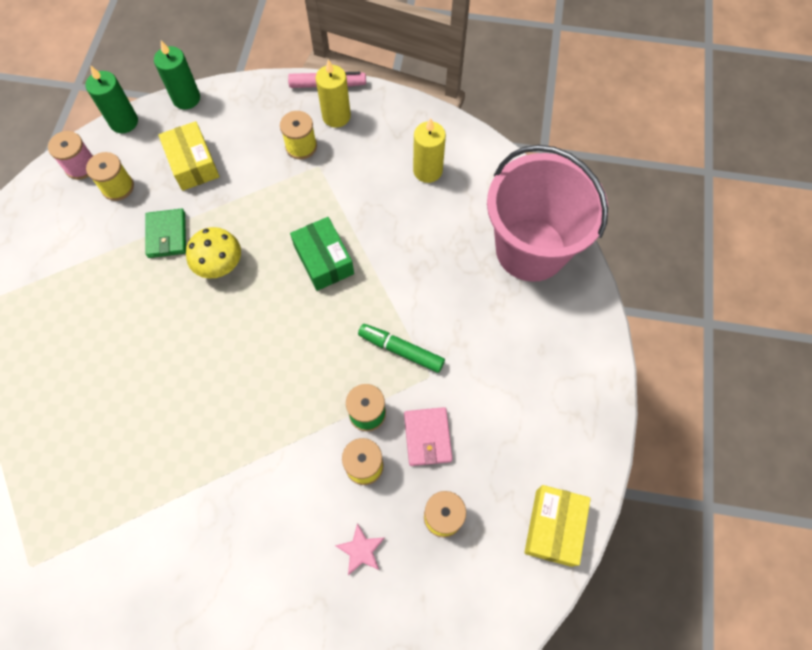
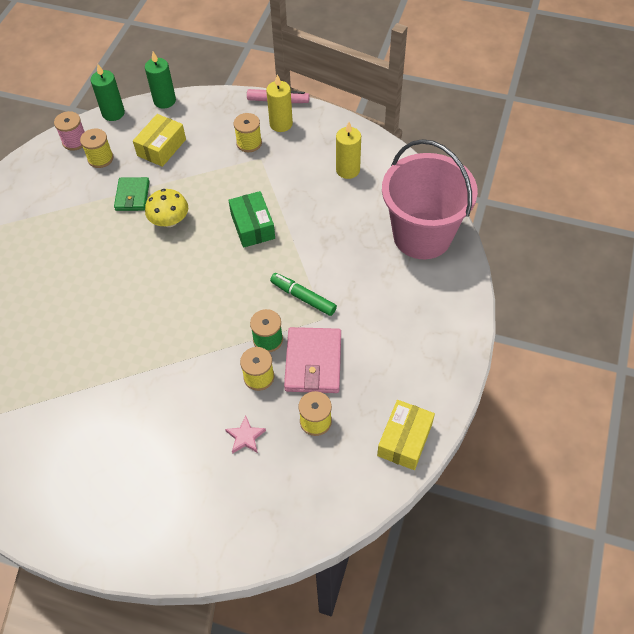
camera: 10 degrees right, 10 degrees down
yellow box [158,121,220,191] -> yellow box turned 45 degrees clockwise [133,114,186,167]
pink wallet [404,407,453,466] -> pink wallet [284,327,341,393], size x1.54

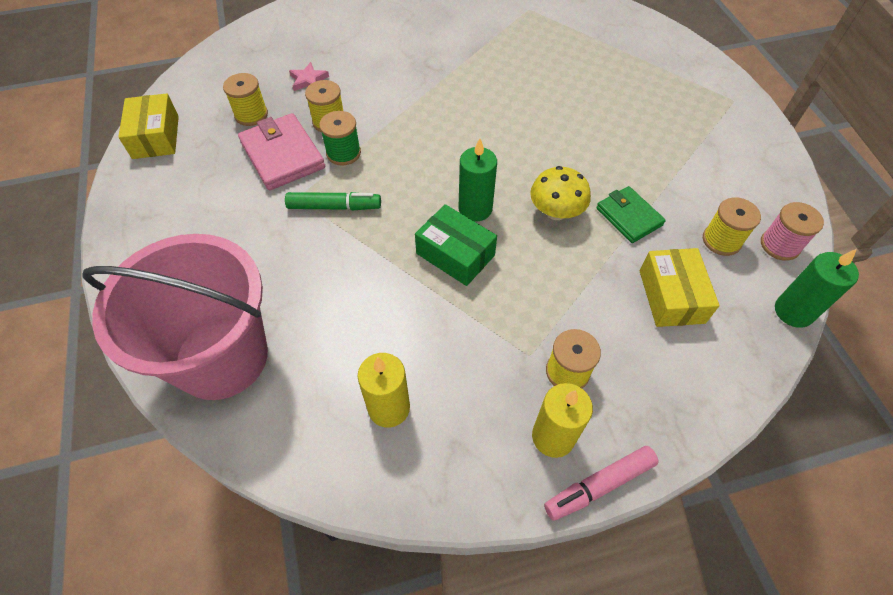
camera: 145 degrees right, 0 degrees up
green candle [145,52,176,109] -> green candle moved to [458,138,497,222]

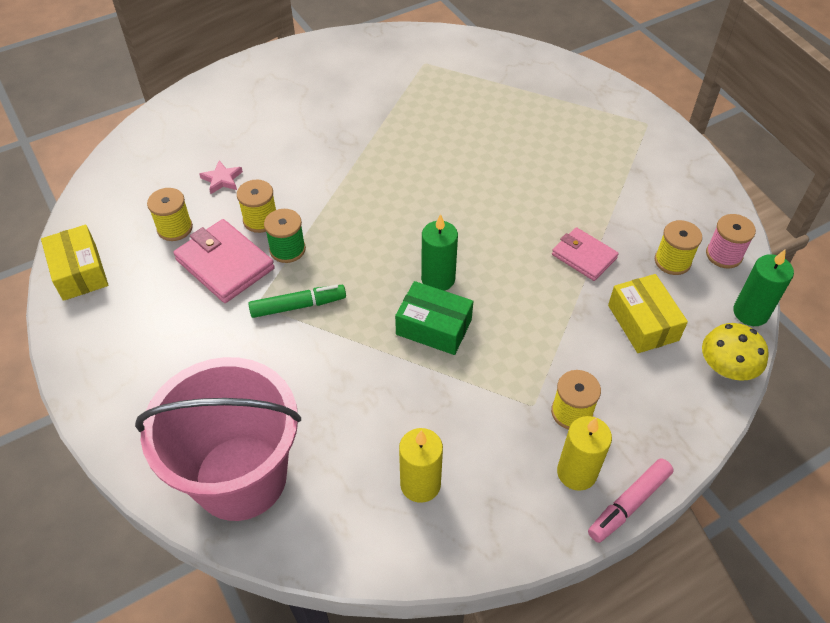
camera: 15 degrees left, 5 degrees down
yellow mushroom [530,166,591,220] -> yellow mushroom moved to [702,323,769,381]
green wallet [596,186,666,243] -> pink wallet [552,227,619,281]

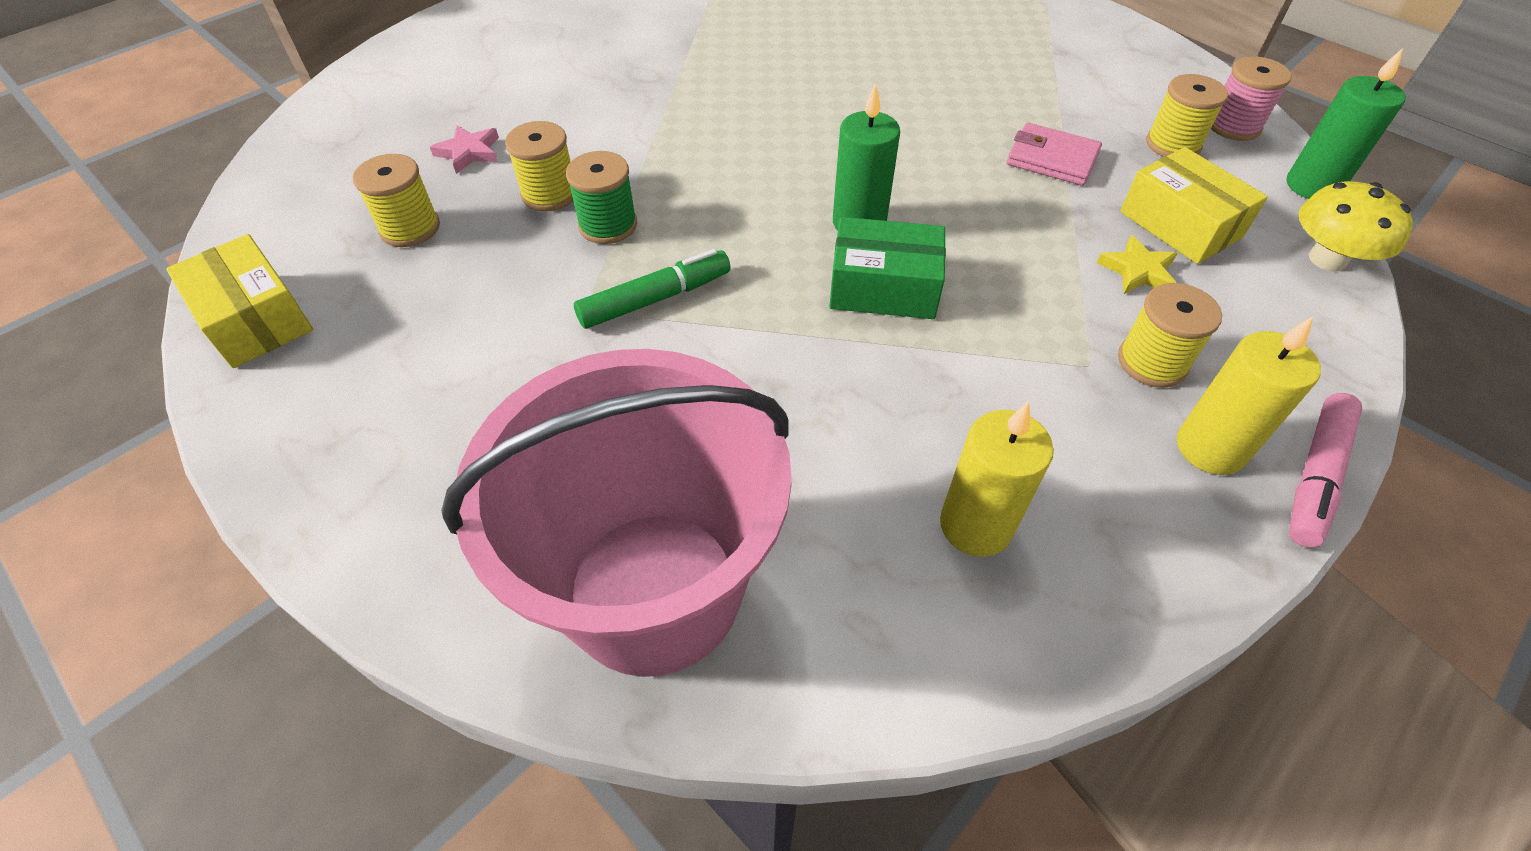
camera: 15 degrees left, 0 degrees up
pink wallet [173,219,275,303] -> none
none -> yellow star [1097,235,1177,294]

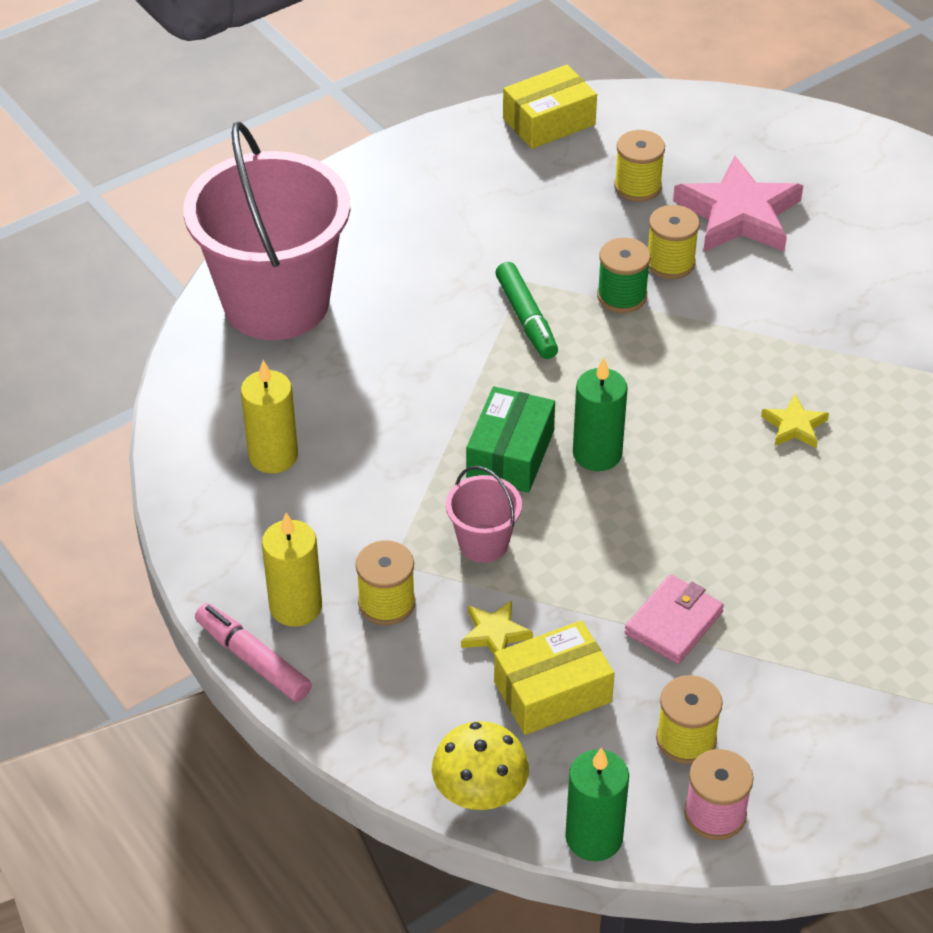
camera: 100 degrees right, 5 degrees down
pink star [430,125,499,174] -> pink star [673,156,803,252], size x2.13
none -> pink bucket [446,466,522,563]
none -> yellow star [761,395,829,448]

